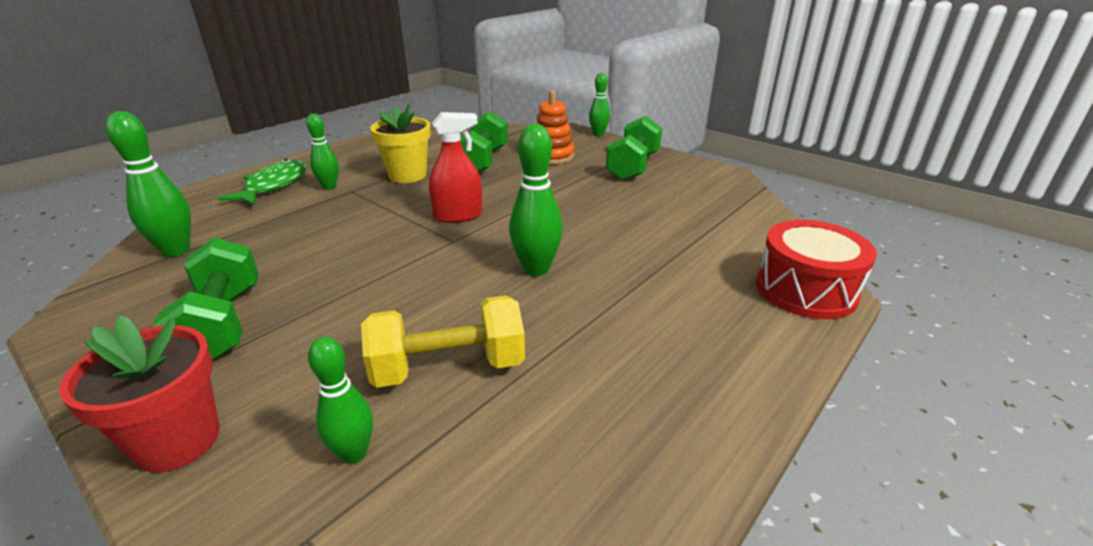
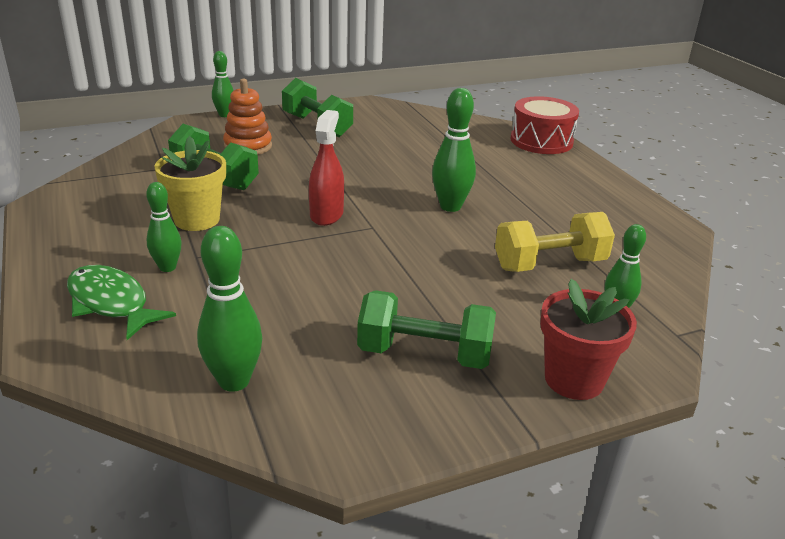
camera: 65 degrees left, 0 degrees up
yellow dumbbell [361,295,525,388] -> yellow dumbbell turned 60 degrees clockwise [495,212,615,272]

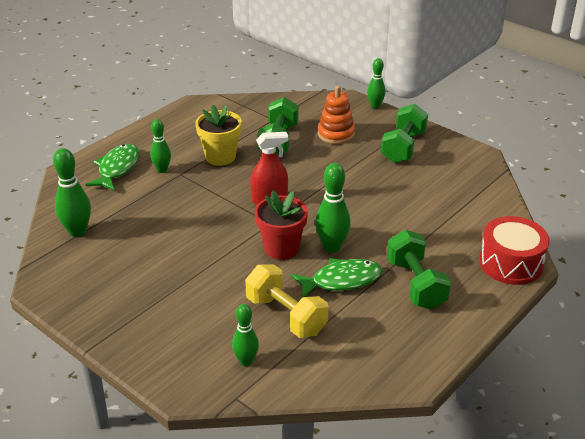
camera: 65 degrees right, 5 degrees up
green dumbbell [357,290,496,369] -> green dumbbell moved to [387,230,451,309]
red flower pot [540,279,637,400] -> red flower pot moved to [255,191,308,260]
none -> green fish [291,258,382,298]

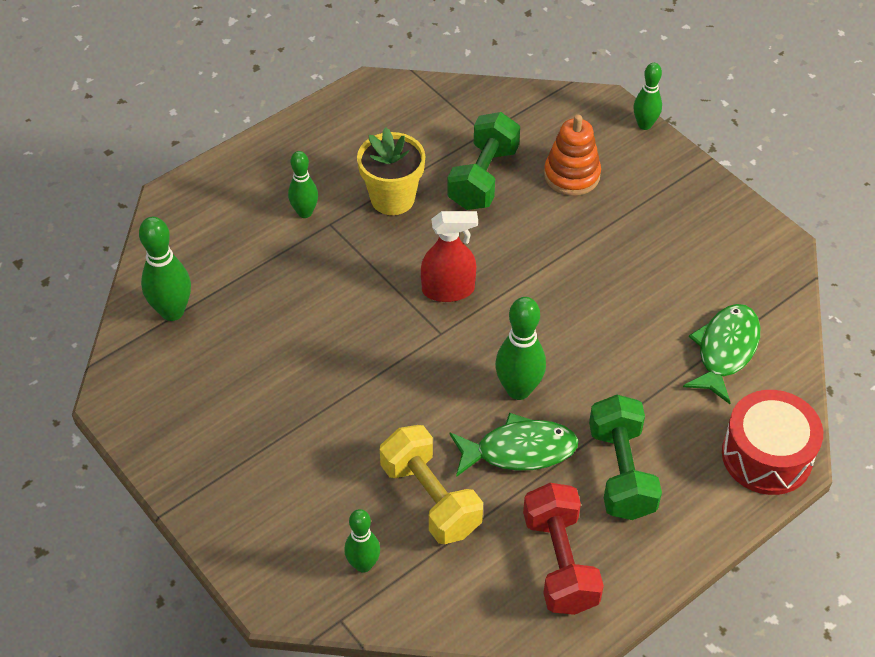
camera: 10 degrees right, 15 degrees up
green fish [85,144,140,191] -> green fish moved to [683,304,760,404]
red flower pot [255,191,308,260] -> none
green dumbbell [381,104,428,163] -> none
none -> red dumbbell [523,483,604,615]

